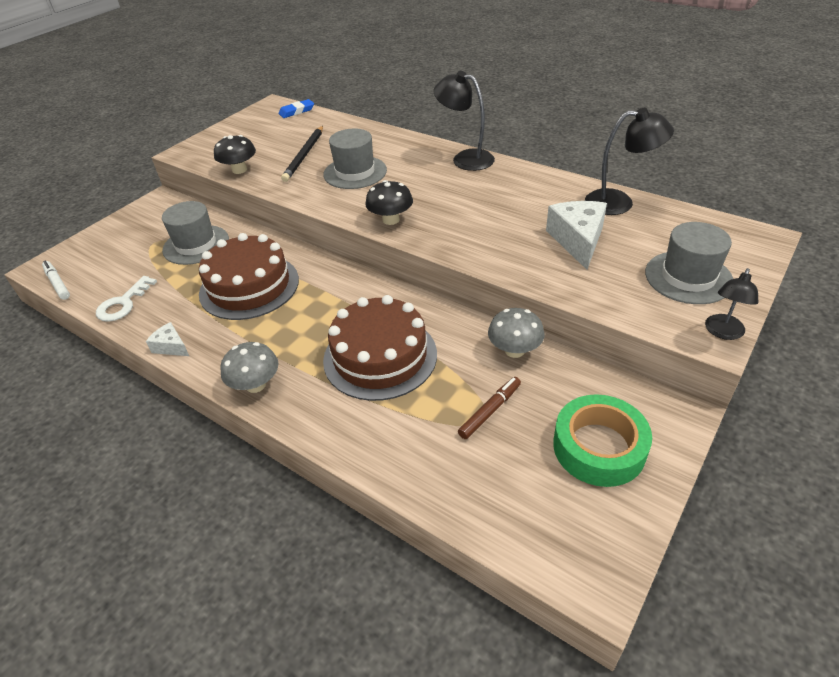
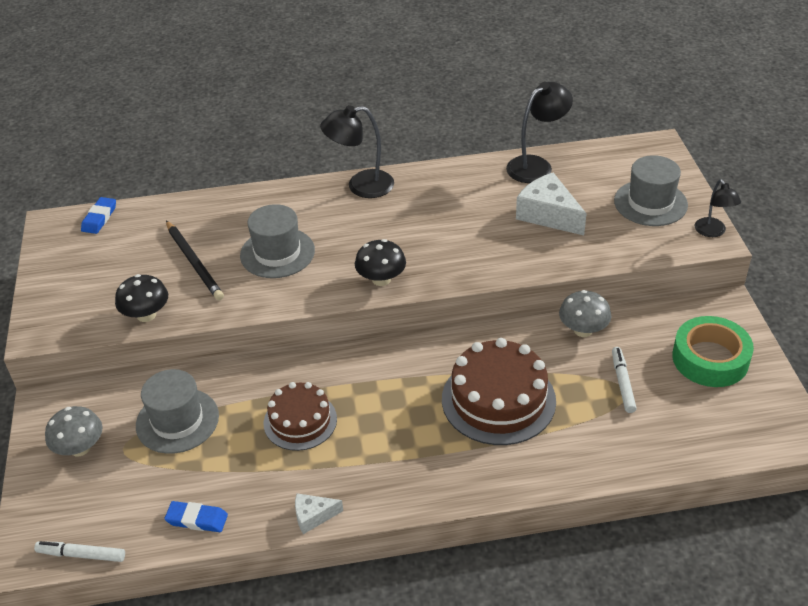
camera: 45 degrees left, 0 degrees up
white key [96,276,157,322] -> blue eraser [164,501,228,532]
brown cake [199,233,299,320] -> brown cake [264,382,337,451], size x0.64
grey mushroom [220,342,279,393] -> grey mushroom moved to [45,406,103,456]
brown marker [458,377,521,439] -> white marker [612,347,637,413]

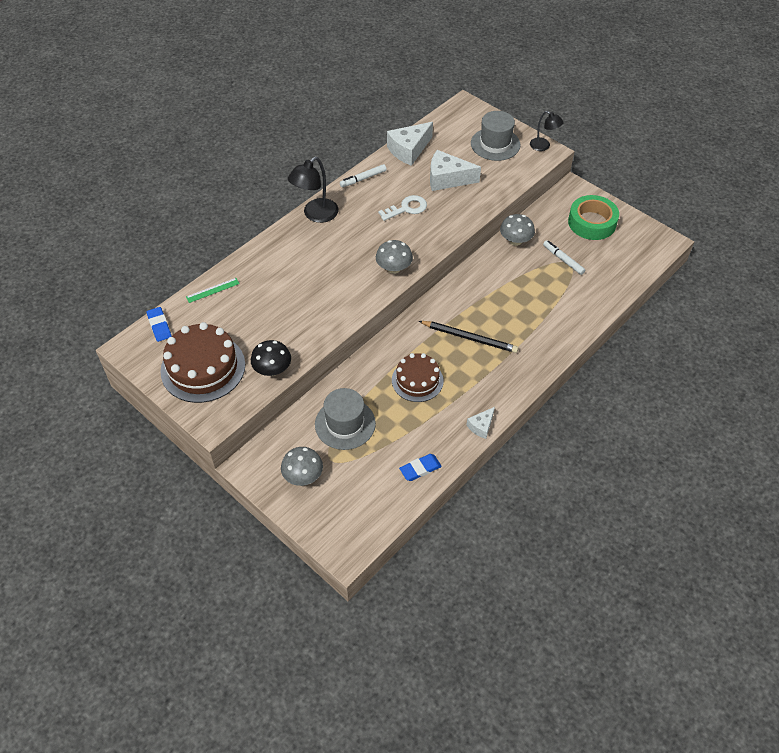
camera: 40 degrees left, 10 degrees up
white marker [34,541,125,562] -> white marker moved to [340,164,387,187]
black pencil [166,221,224,300] -> black pencil moved to [419,321,518,353]
grey hat [240,204,315,278] -> none
black mushroom [355,239,406,286] -> grey mushroom [376,240,413,274]
brown cake [442,338,556,445] -> brown cake moved to [160,322,245,403]
black lamp [506,82,573,183] -> white cheese [387,122,433,166]
none -> green ruler [186,278,240,303]
none -> white key [378,195,427,221]

